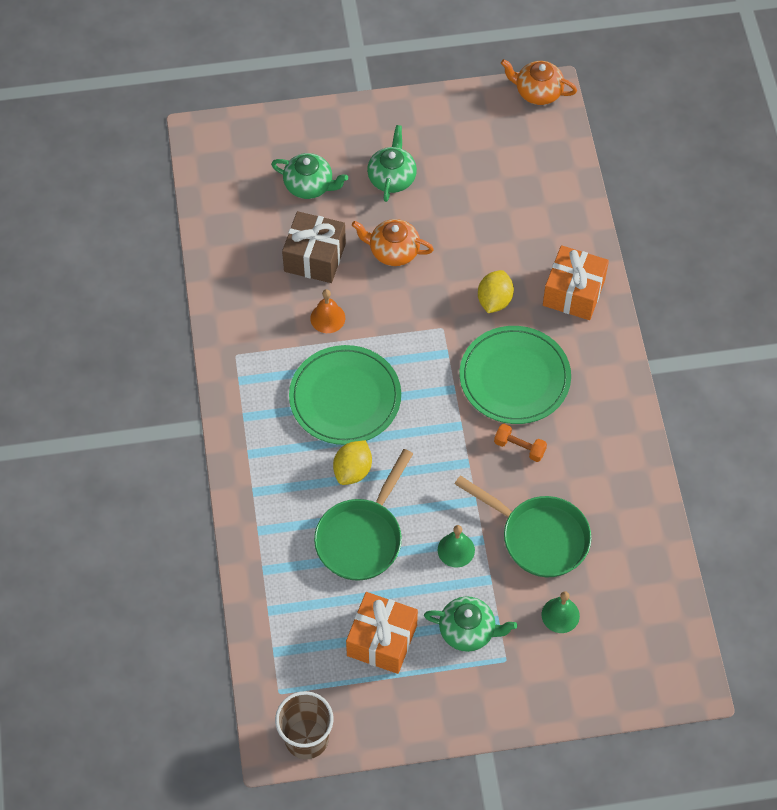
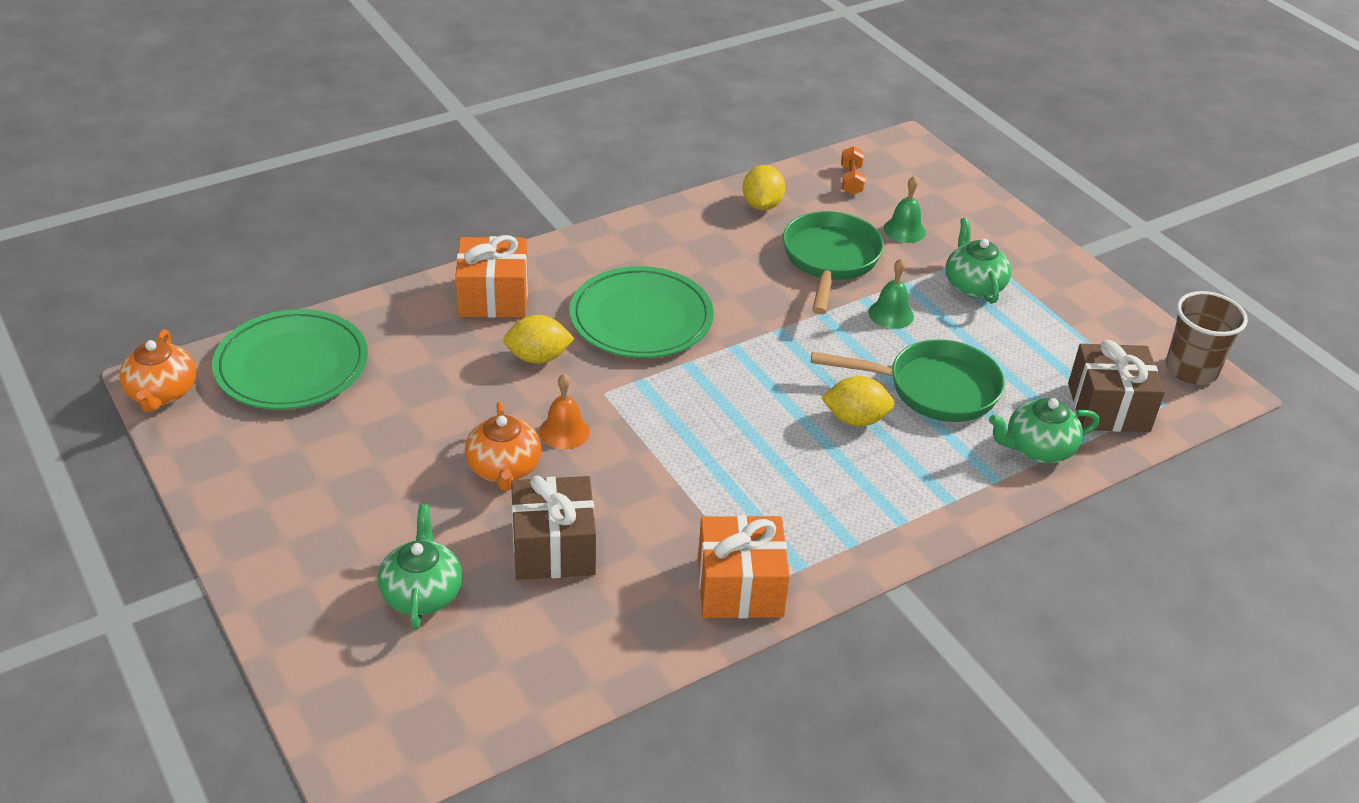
camera: 115 degrees left, 20 degrees down
green plate [289,345,401,445] -> green plate moved to [212,309,368,410]
orange bell [310,289,345,333] -> orange bell moved to [539,374,590,449]
orange gift [346,592,418,674] -> orange gift moved to [698,515,790,618]
green teapot [367,125,417,202] -> green teapot moved to [989,398,1100,463]
orange dumbbell [494,424,547,462] -> orange dumbbell moved to [841,146,865,195]
none -> yellow lemon [743,165,785,210]
none -> brown gift [1068,340,1165,432]

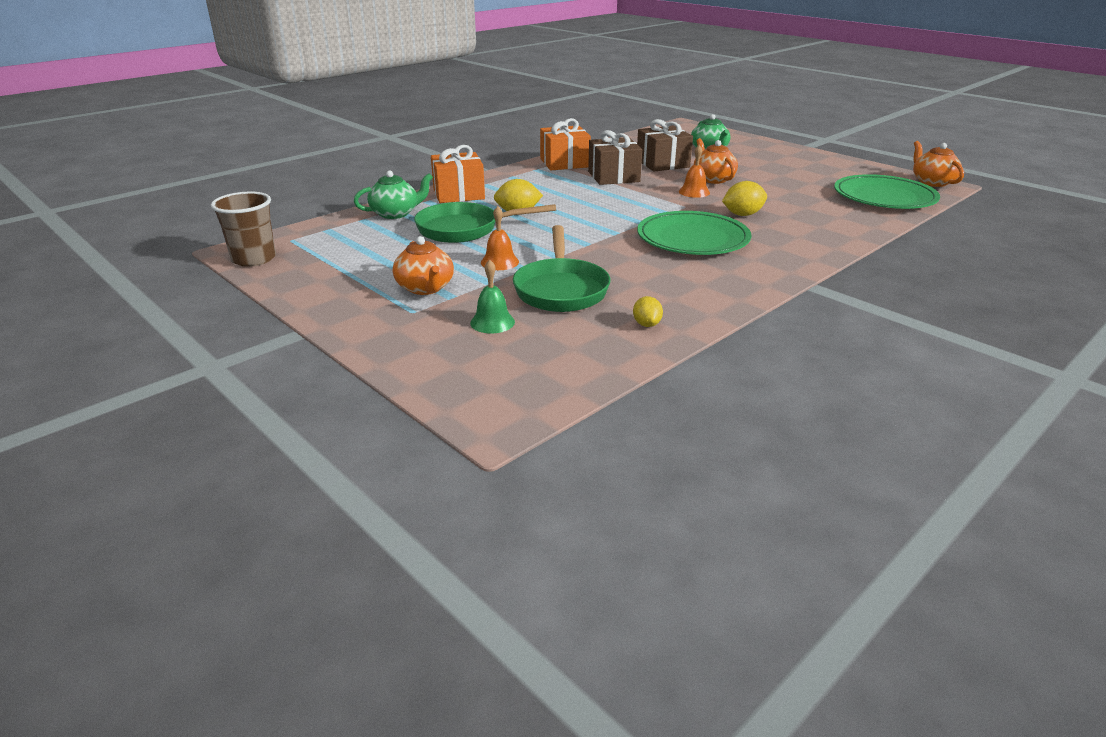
camera: 170 degrees right, 10 degrees down
orange gift [455,235,528,318] -> orange gift moved to [431,145,485,203]
yellow lemon [743,165,785,210] -> yellow lemon [633,296,663,327], size x0.64
orange dumbbell [841,146,865,195] -> none
green bell [869,259,914,329] -> orange bell [481,206,519,270]
green teapot [946,218,1011,304] -> orange teapot [393,236,454,295]
brown gift [1068,340,1165,432] -> brown gift moved to [588,130,642,185]

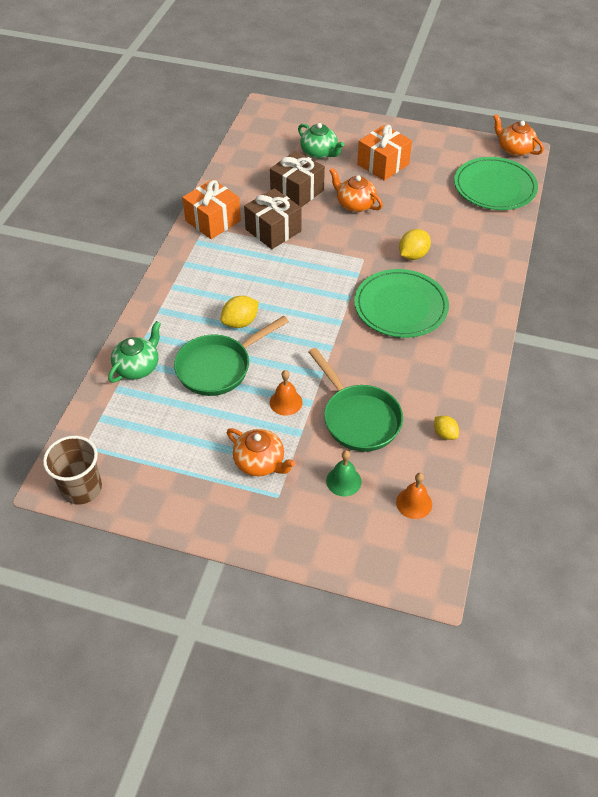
camera: 30 degrees left, 20 degrees up
orange gift [431,145,485,203] -> orange gift moved to [357,125,412,181]
orange bell [679,145,710,198] -> orange bell moved to [396,473,432,519]

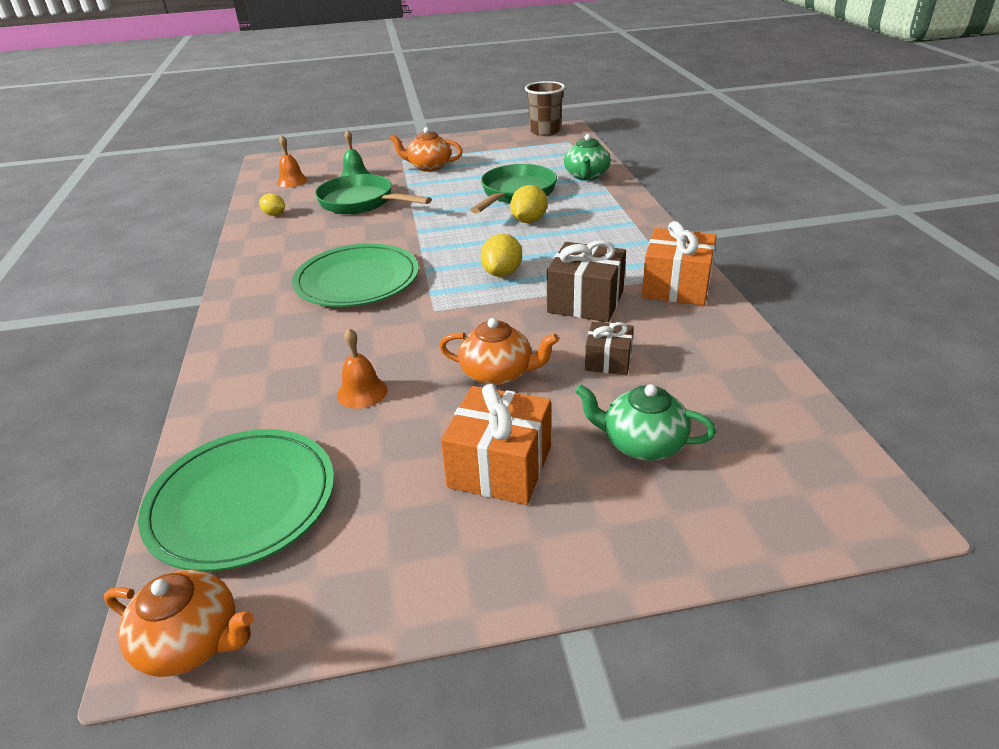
camera: 155 degrees right, 15 degrees down
brown gift [270,151,325,207] -> brown gift [585,322,634,375], size x0.59
orange bell [270,370,302,416] -> orange bell moved to [337,328,388,409]
yellow lemon [399,229,431,260] -> yellow lemon moved to [481,234,522,277]

